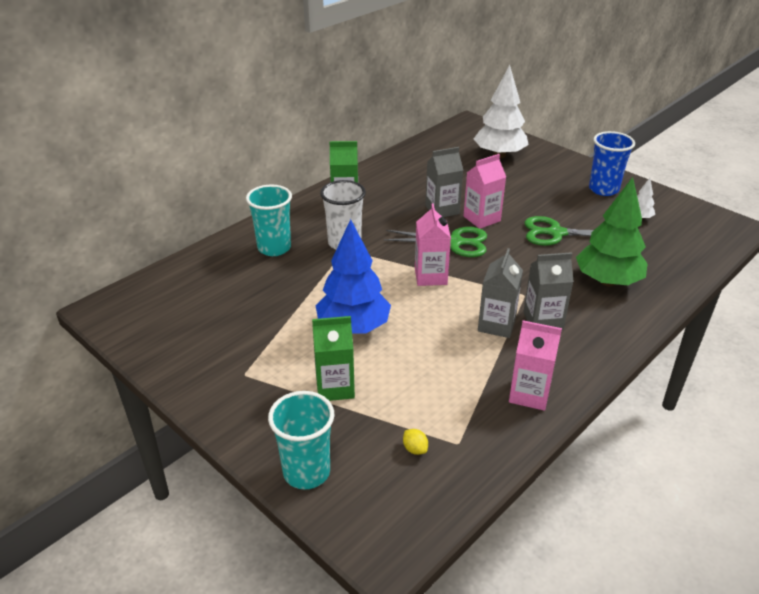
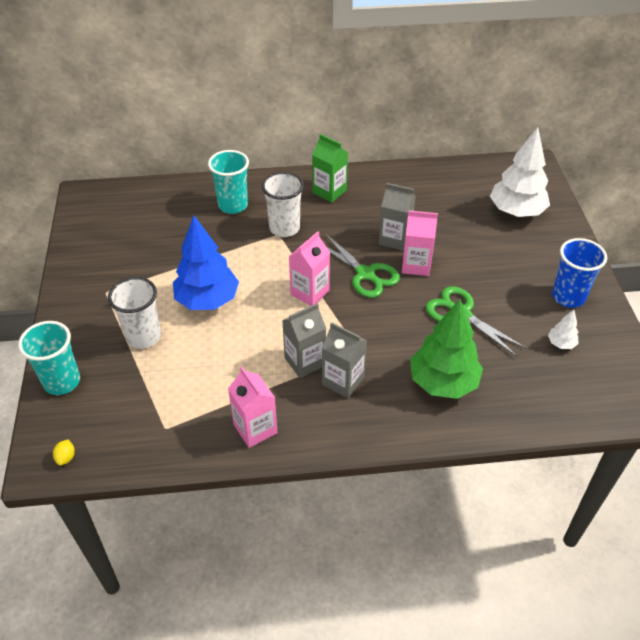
camera: 40 degrees right, 10 degrees up
green carton [312,316,355,401] -> white cup [108,277,161,349]
yellow lemon [403,429,428,455] -> yellow lemon moved to [53,439,75,466]

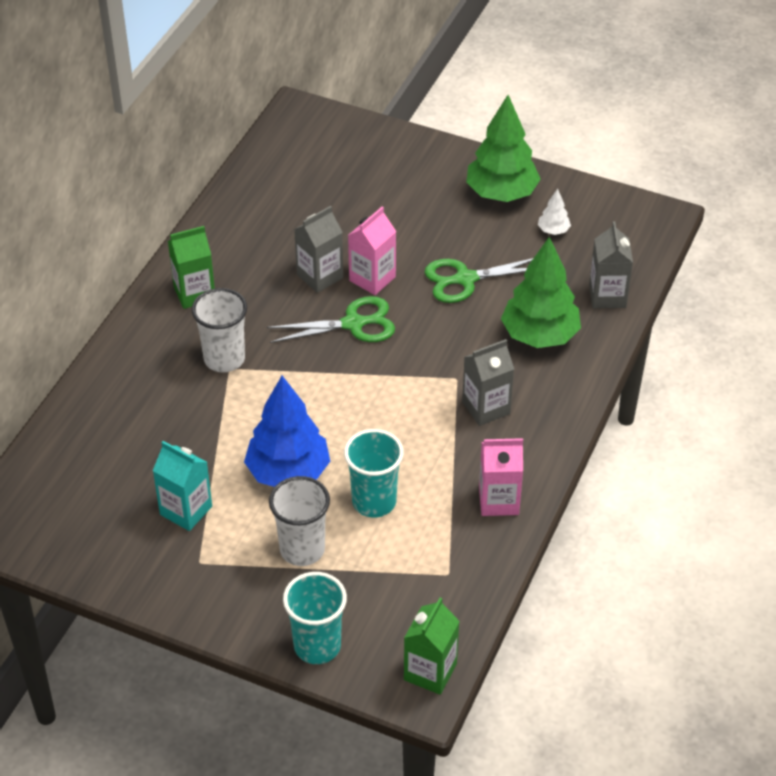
camera: 60 degrees left, 0 degrees up
yellow lemon [53,439,75,466] -> green carton [404,597,460,695]
turquoise cup [208,150,249,214] -> turquoise cup moved to [344,429,404,517]
grey carton [282,303,326,378] -> grey carton moved to [589,221,633,309]
pink carton [289,231,330,306] -> none
white tree [490,127,550,217] -> none
blue cup [552,238,607,308] -> green tree [466,95,541,202]
none -> turquoise carton [153,441,212,531]

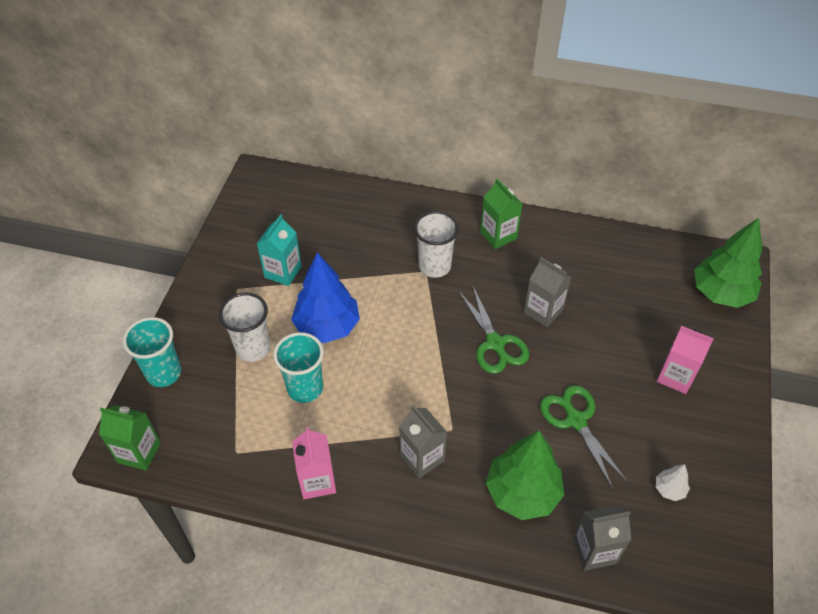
camera: 80 degrees right, 5 degrees up
pink carton [348,207,396,295] -> pink carton moved to [657,326,714,394]
green tree [466,95,541,202] -> green tree moved to [694,218,762,308]

